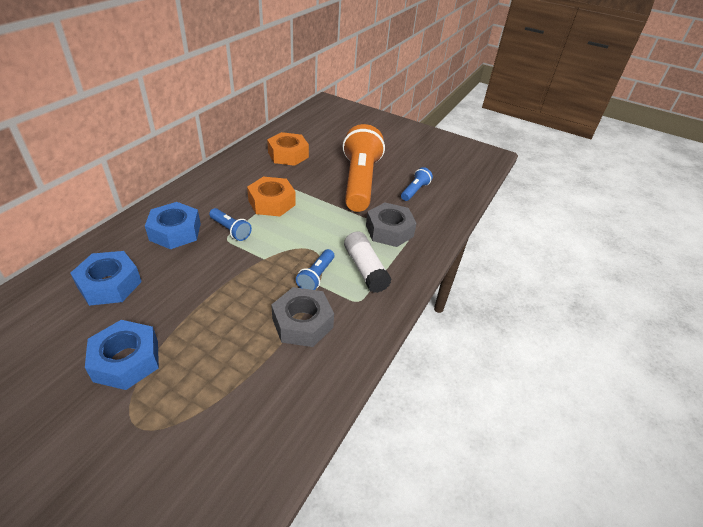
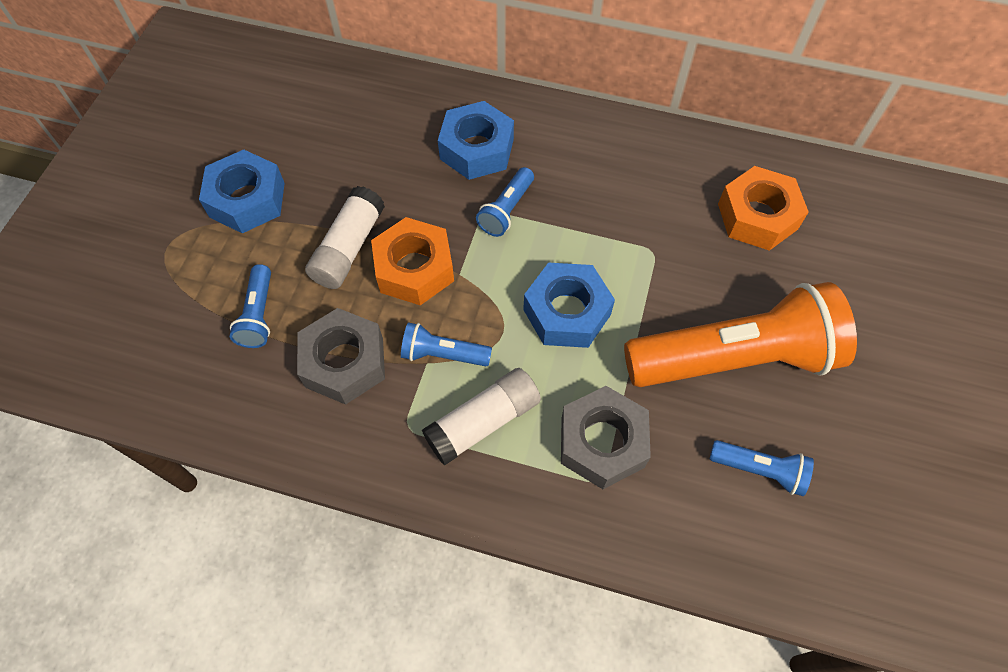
camera: 80 degrees right, 20 degrees up
blue nut [70,251,142,306] -> blue nut moved to [523,263,615,348]
orange nut [247,177,296,216] -> orange nut moved to [371,217,454,305]
none -> blue flashlight [230,264,271,348]
none -> white glue stick [305,186,385,289]

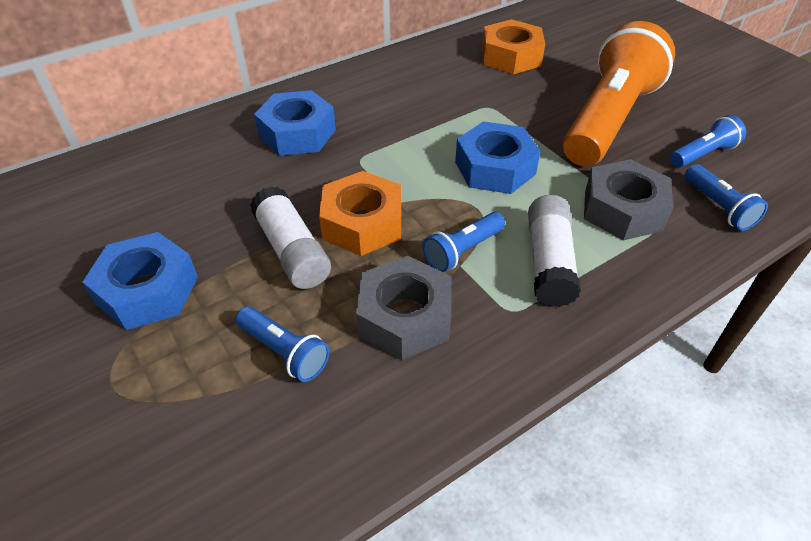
camera: 50 degrees left, 15 degrees down
blue flashlight [476,167,534,237] -> blue flashlight moved to [685,164,768,231]

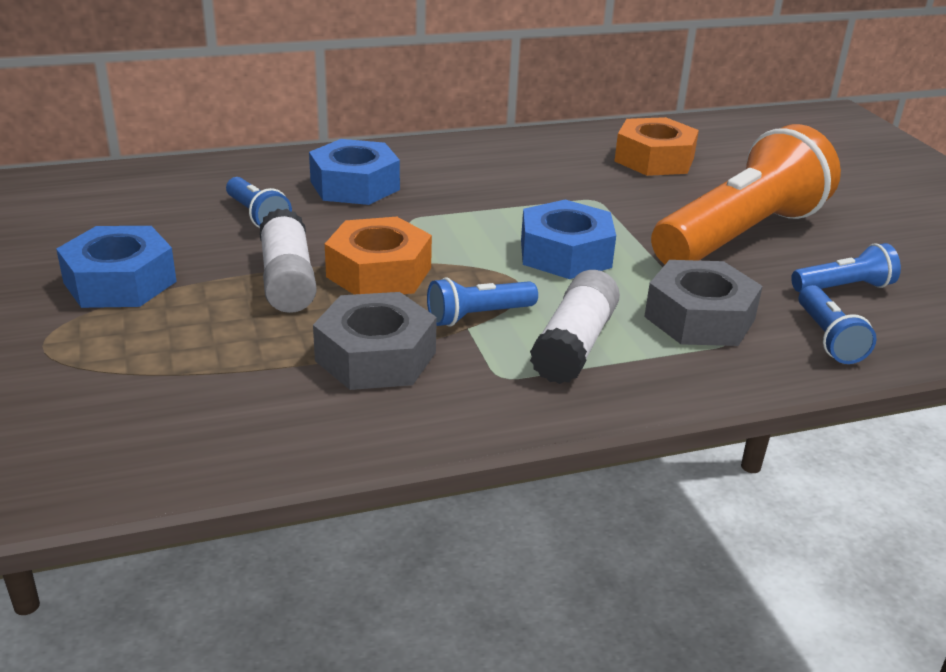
camera: 15 degrees right, 15 degrees down
blue flashlight [236,307,330,382] -> blue flashlight moved to [226,177,292,228]

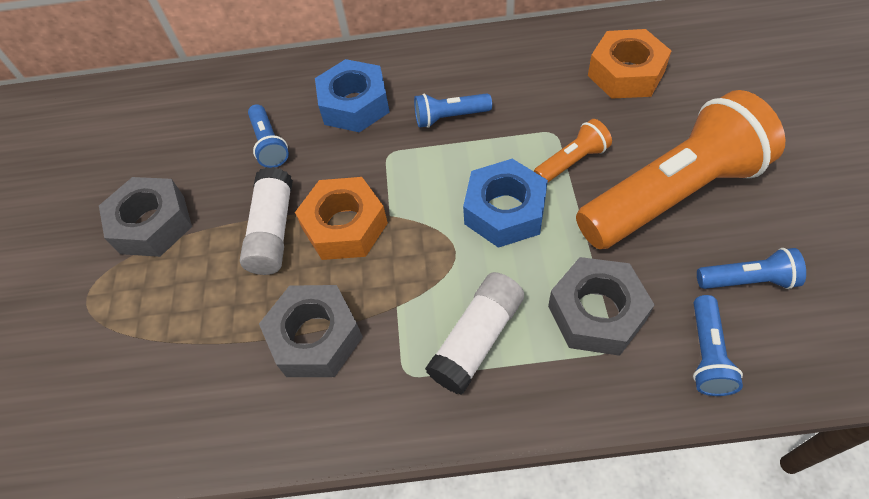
camera: 20 degrees right, 25 degrees up
blue nut [56,226,177,308] -> grey nut [99,177,192,257]
blue flashlight [427,277,538,327] -> blue flashlight moved to [414,93,492,128]
none -> orange flashlight [534,119,612,183]

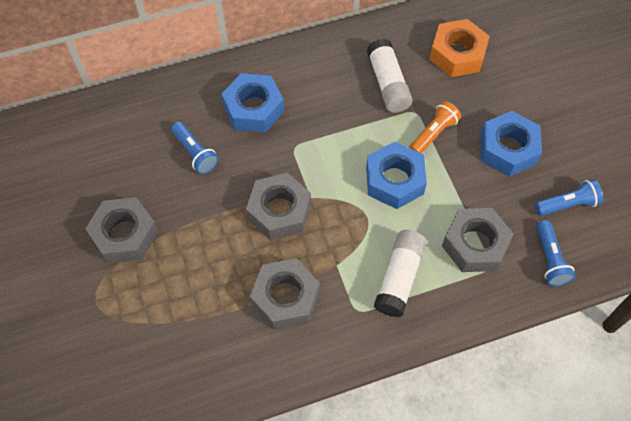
camera: 20 degrees left, 5 degrees up
white glue stick [240,167,293,275] -> white glue stick moved to [367,39,413,113]
orange nut [295,177,388,260] -> grey nut [246,173,311,240]
blue flashlight [414,93,492,128] -> none
orange flashlight [576,90,786,249] -> blue nut [480,111,542,177]

